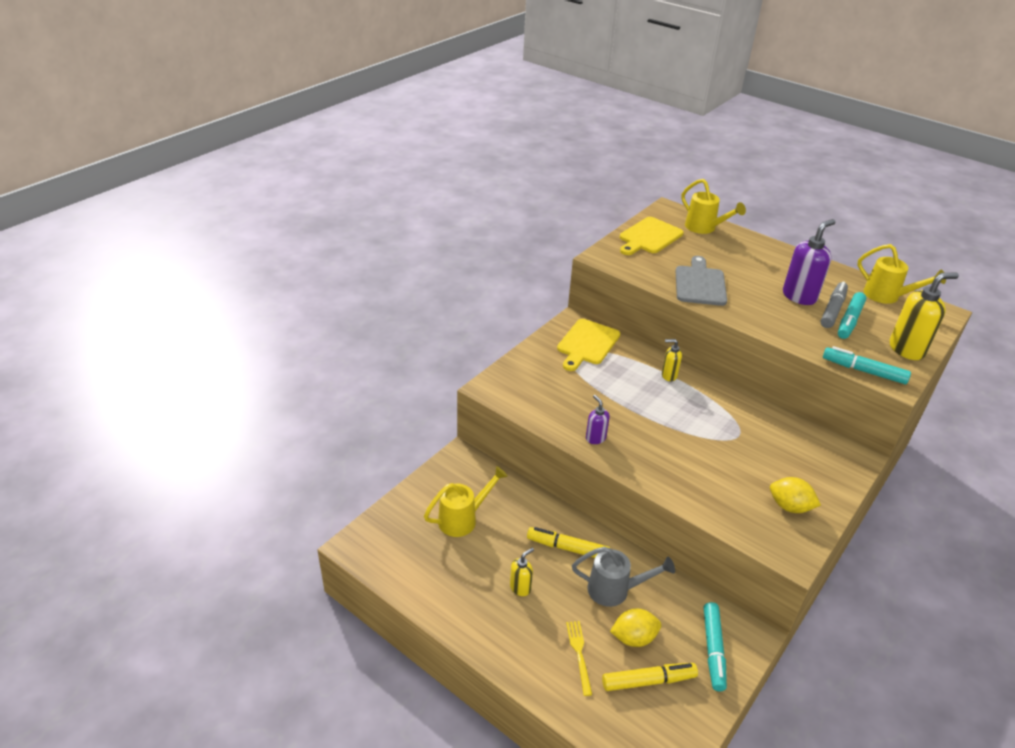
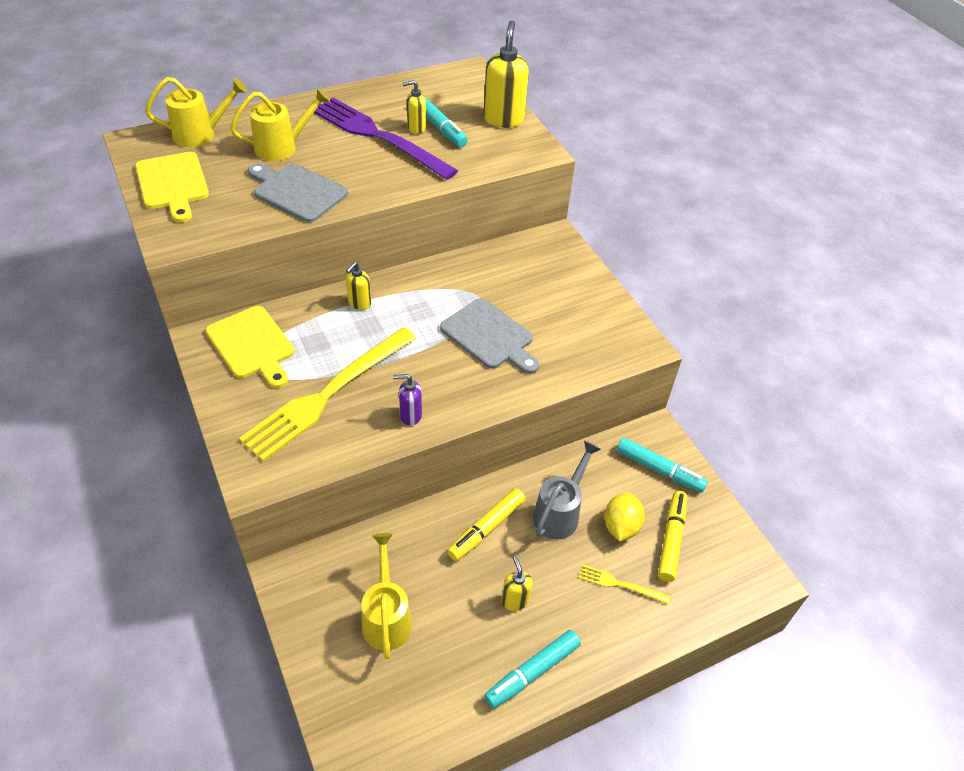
camera: 65 degrees left, 10 degrees up
yellow lemon [770,477,821,513] -> none
purple soap dispenser [783,219,835,305] -> purple fork [314,98,458,180]
grey marker [820,282,848,328] -> yellow soap dispenser [403,80,426,134]
turquoise marker [823,346,911,384] -> turquoise marker moved to [484,630,581,708]
yellow watering can [857,244,946,304] -> yellow watering can moved to [230,88,330,161]
none -> yellow fork [239,327,416,462]
none -> grey cutting board [440,298,539,374]

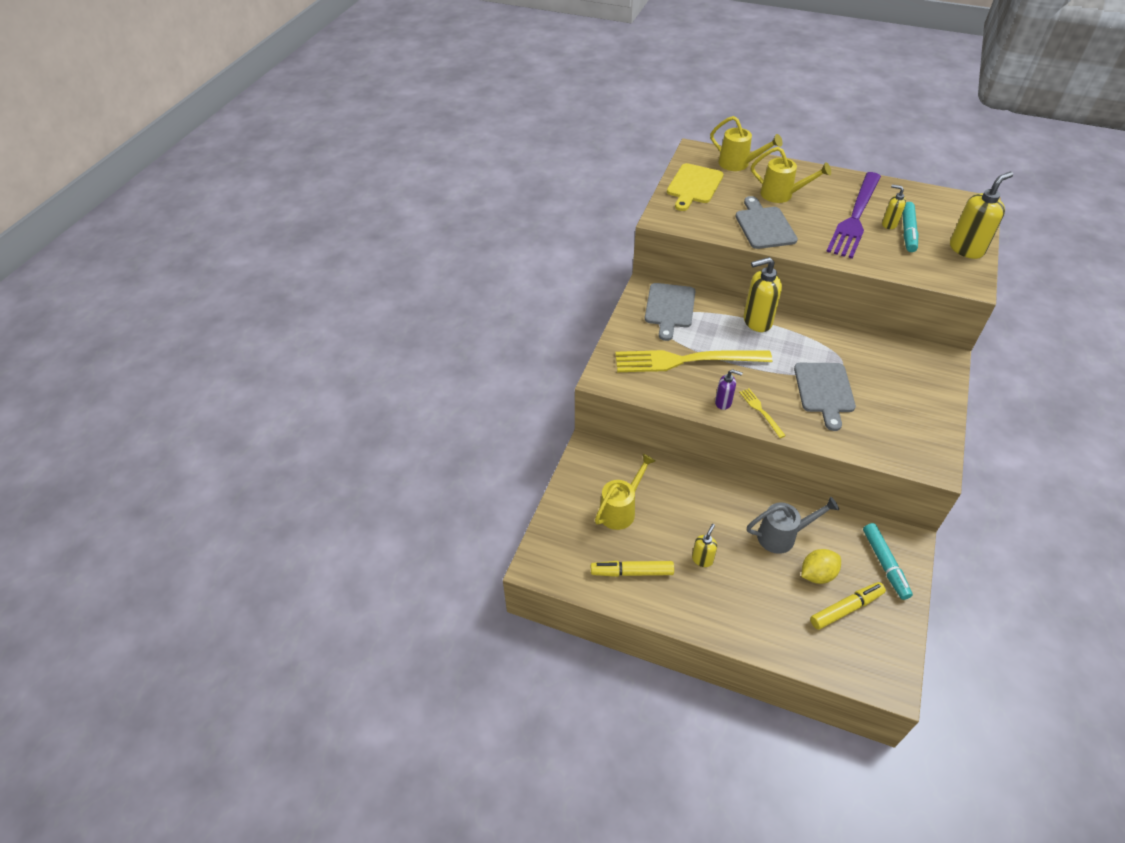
camera: 50 degrees right, 0 degrees up
yellow cutting board [205,306,295,388] -> grey cutting board [645,283,695,341]
purple fork [314,98,458,180] -> purple fork turned 150 degrees counterclockwise [826,172,881,259]
yellow soap dispenser [346,262,371,310] -> yellow soap dispenser [744,257,782,332], size x1.83
purple soap dispenser [393,374,422,426] -> purple soap dispenser turned 150 degrees clockwise [715,369,743,410]
yellow marker [447,488,526,561] -> yellow marker moved to [591,561,674,577]
turquoise marker [484,630,581,708] -> none
yellow fork [579,565,670,604] -> yellow fork moved to [739,388,786,438]

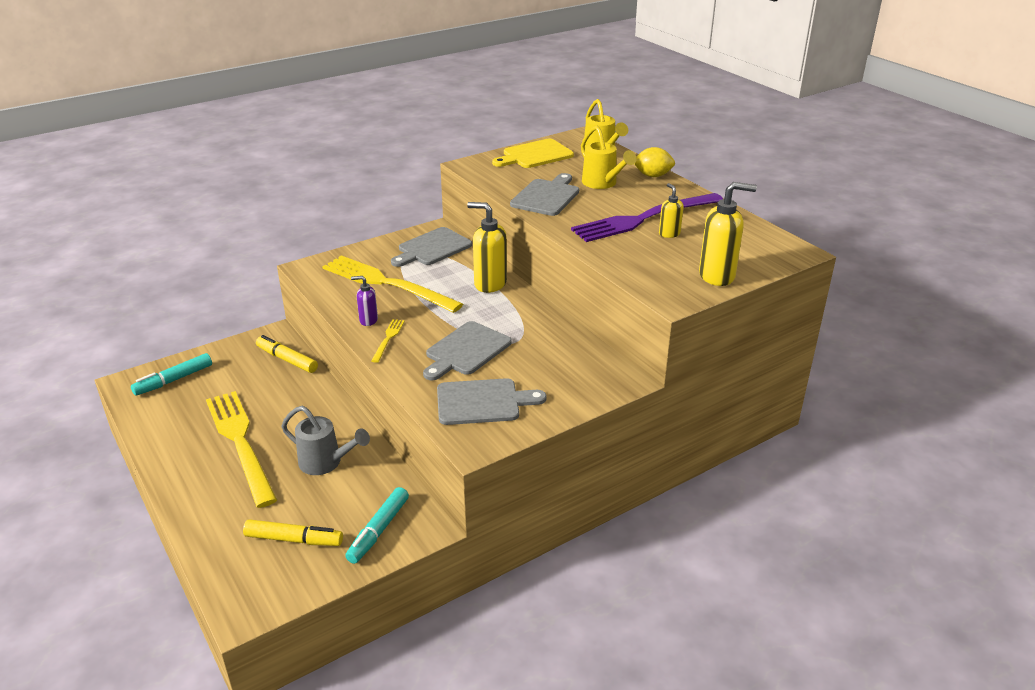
camera: 35 degrees right, 15 degrees down
yellow marker [591,561,674,577] -> yellow marker moved to [256,335,318,373]
yellow watering can [595,454,655,530] -> none
yellow soap dispenser [692,524,717,567] -> yellow fork [206,391,277,508]
purple soap dispenser [715,369,743,410] -> purple soap dispenser turned 135 degrees clockwise [351,276,378,326]
yellow lemon [802,549,841,584] -> yellow lemon moved to [634,147,675,177]
turquoise marker [902,202,919,252] -> turquoise marker moved to [131,353,212,396]
none -> grey cutting board [437,378,547,425]

